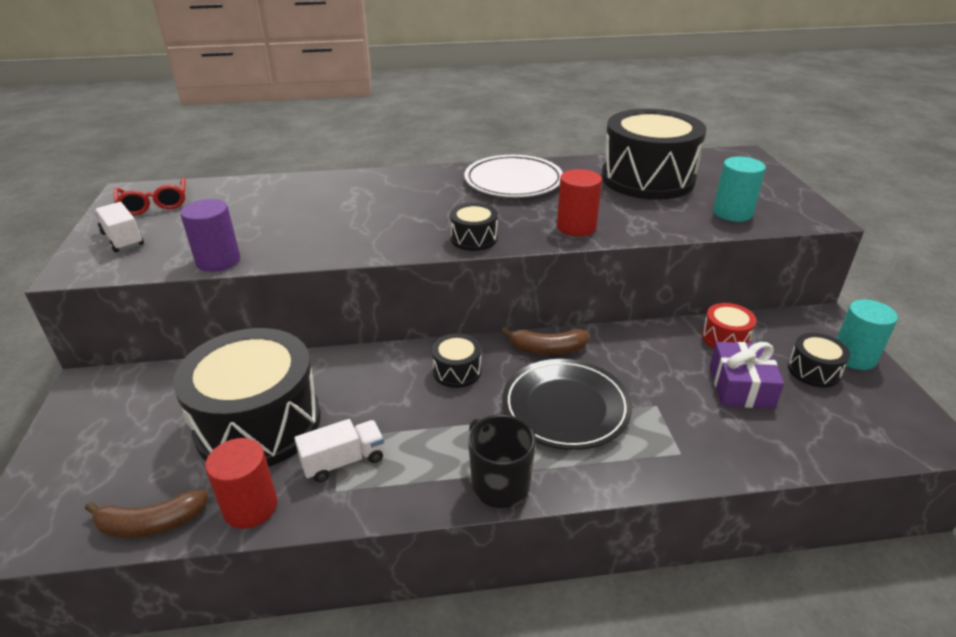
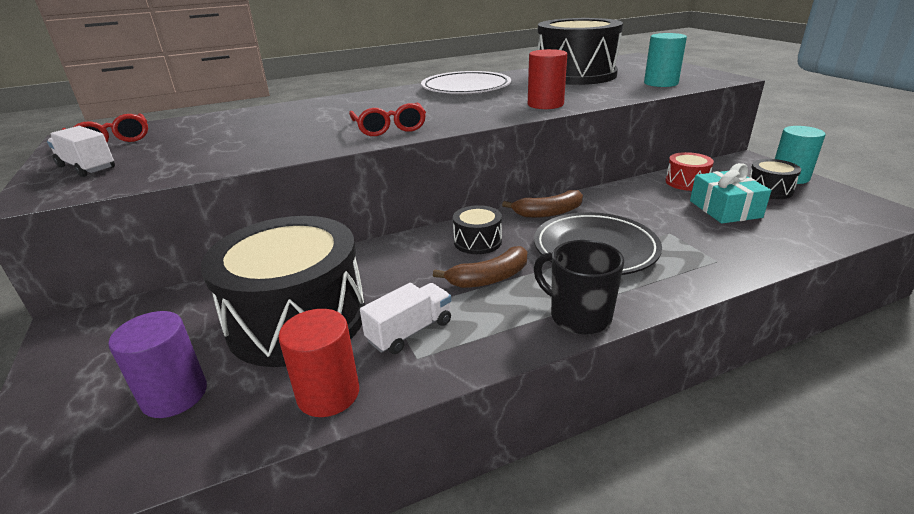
camera: 15 degrees left, 5 degrees down
brown banana [85,490,208,538] -> brown banana moved to [433,246,527,288]
purple cylinder [180,199,240,272] -> purple cylinder moved to [108,311,207,418]
black drum [450,203,498,251] -> none
purple gift [710,342,784,409] -> turquoise gift [690,163,771,224]
none -> red glasses [349,103,426,136]

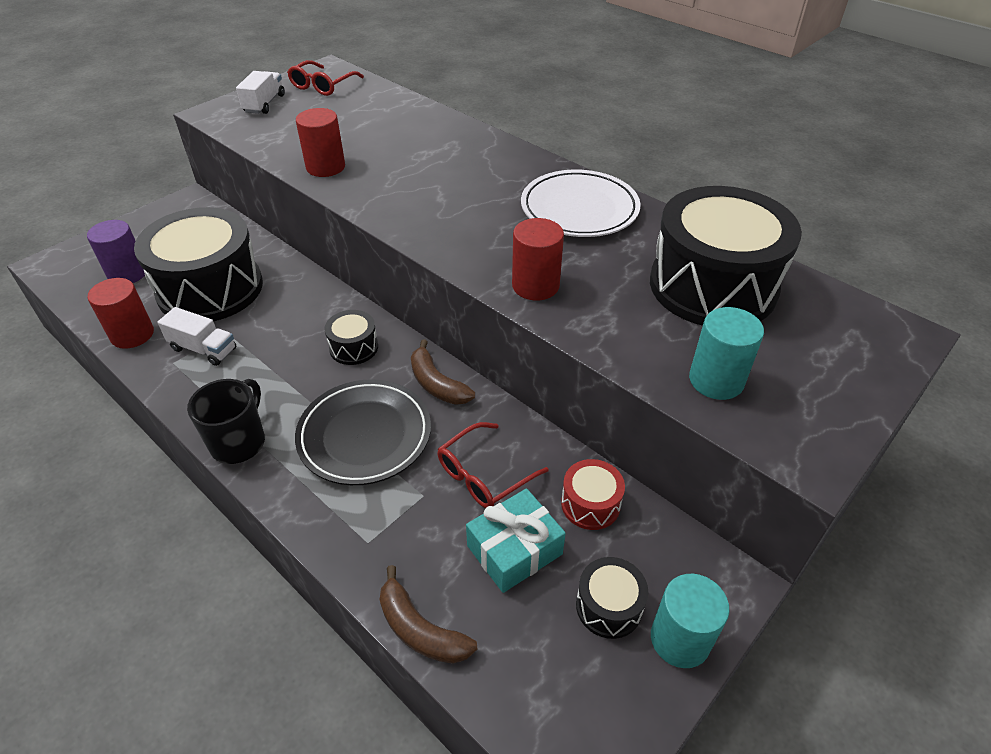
camera: 65 degrees right, 15 degrees up
red glasses [349,103,426,136] -> red glasses moved to [437,422,548,508]
brown banana [433,246,527,288] -> brown banana moved to [380,565,477,664]
none -> red cylinder [296,108,345,177]

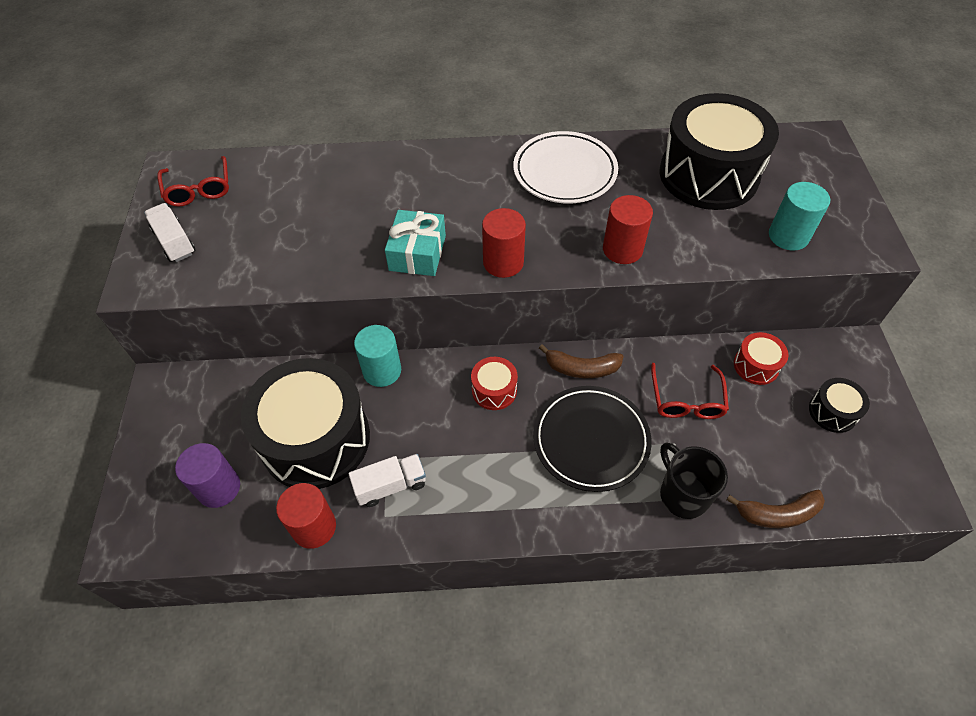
camera: 45 degrees left, 10 degrees up
black mug [187,379,265,464] -> black mug moved to [660,442,728,519]
red cylinder [296,108,345,177] -> red cylinder moved to [482,208,526,278]
black drum [324,310,378,365] -> red drum [471,357,518,410]
turquoise gift [466,488,566,593] -> turquoise gift moved to [385,210,446,276]
turquoise cylinder [651,574,729,668] -> turquoise cylinder moved to [354,325,401,387]

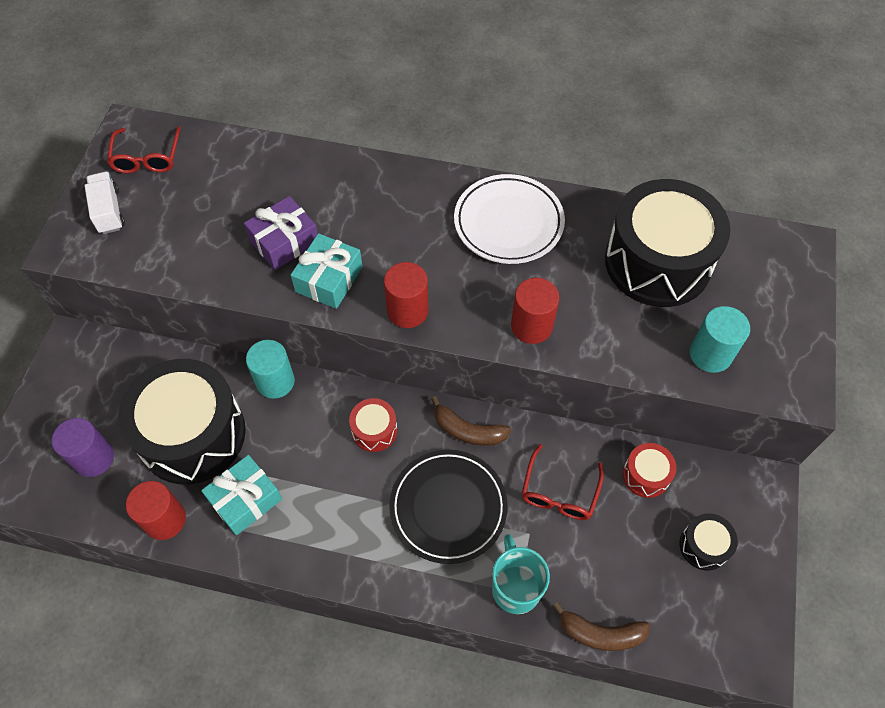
camera: 15 degrees right, 5 degrees up
white truck [349,454,426,507] -> turquoise gift [201,455,282,535]
black mug [660,442,728,519] -> turquoise mug [492,534,550,614]
none -> purple gift [244,196,318,270]

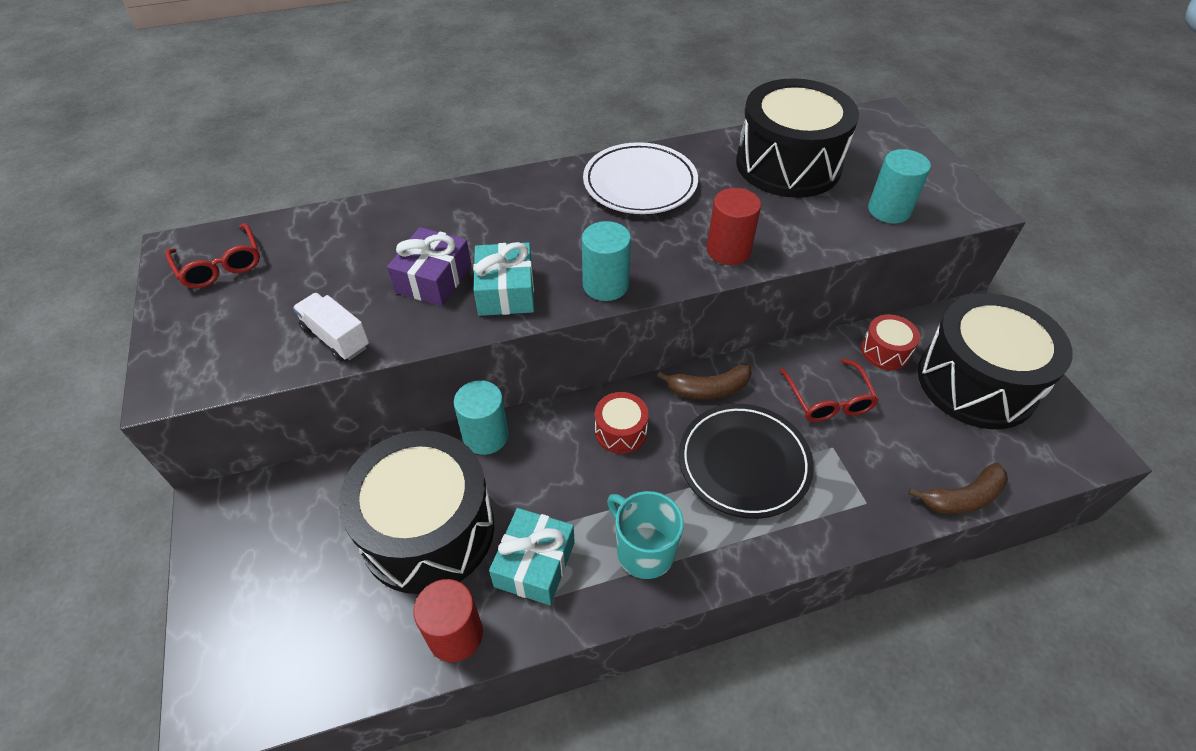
camera: 30 degrees left, 10 degrees down
purple cylinder [52,418,114,477] -> none
white truck [84,172,125,234] -> white truck moved to [293,293,369,361]
red cylinder [384,262,429,328] -> turquoise cylinder [582,221,631,301]
turquoise mug [492,534,550,614] -> turquoise mug moved to [607,491,684,579]
black drum [679,513,738,571] -> black drum [918,293,1073,429], size x2.30

